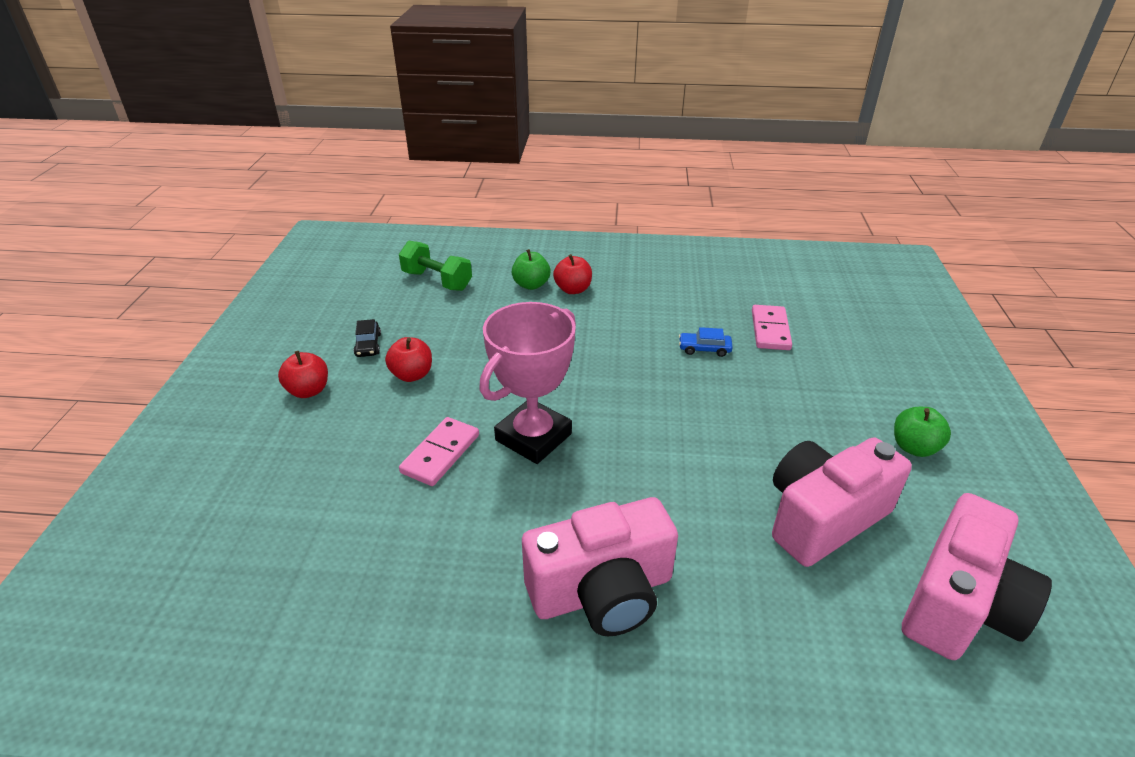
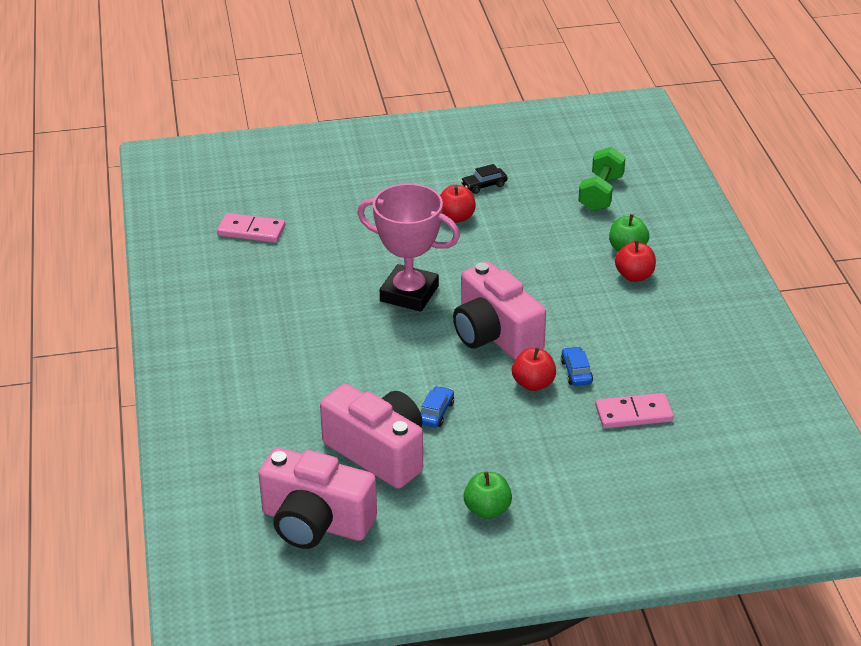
camera: 75 degrees right, 0 degrees up
red apple [278,351,328,398] -> red apple moved to [512,347,556,391]
pink domino [399,417,479,486] -> pink domino moved to [217,213,285,243]
pink camera [522,497,678,636] -> pink camera moved to [453,261,546,360]
none -> blue car [420,386,454,428]

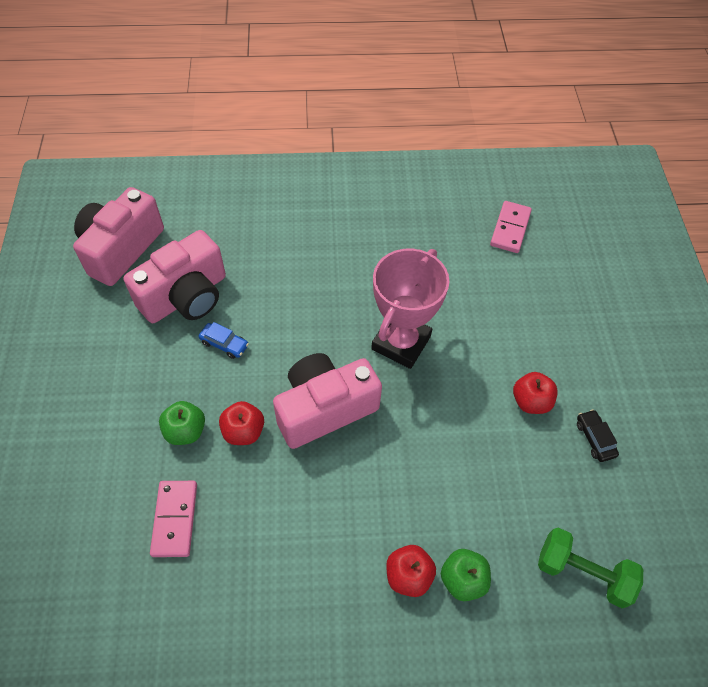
camera: 95 degrees right, 20 degrees up
green apple [464,472,512,519] -> green apple moved to [159,401,205,445]
blue car [561,346,593,386] -> none

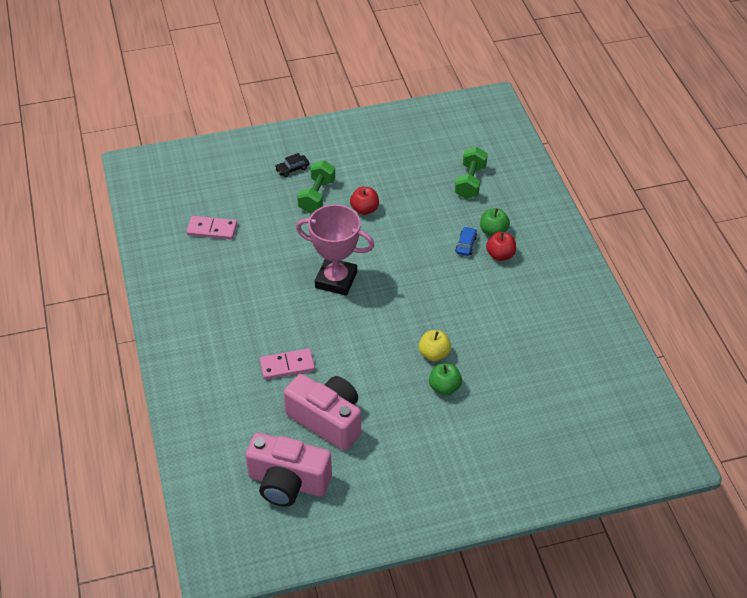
camera: 100 degrees left, 10 degrees down
pink domino [150,481,197,557] -> pink domino moved to [260,348,315,380]
blue car [199,322,249,359] -> blue car moved to [455,226,477,256]
red apple [219,401,264,445] -> yellow apple [419,330,451,362]
pink camera [273,353,382,449] -> none
black car [577,409,619,462] -> black car moved to [275,153,309,177]
none -> green dumbbell [297,160,335,213]

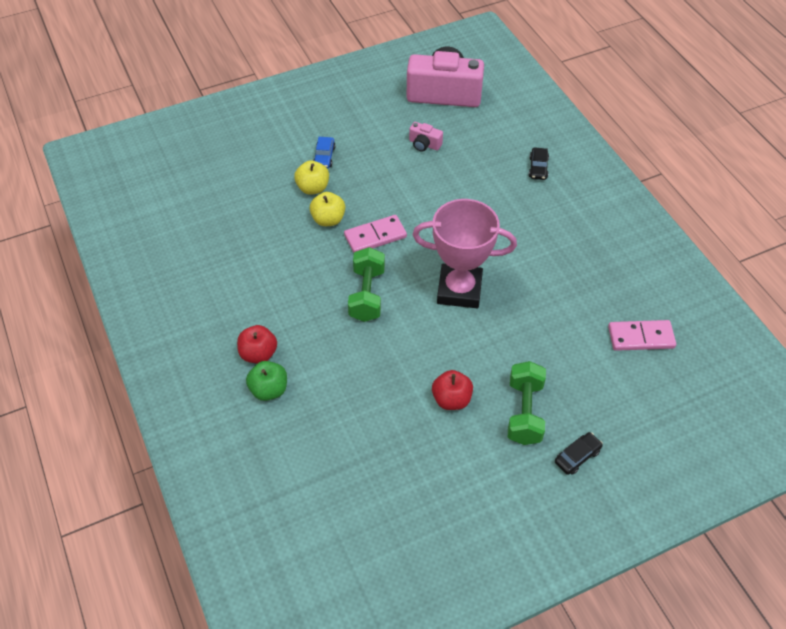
camera: 170 degrees right, 5 degrees up
pink domino [260,348,315,380] -> pink domino moved to [344,215,407,253]
pink camera [284,374,361,451] -> pink camera [409,122,443,152], size x0.42
green apple [429,363,462,395] -> yellow apple [294,160,329,195]
green dumbbell [455,147,488,199] -> green dumbbell moved to [348,247,385,322]
blue car [455,226,477,256] -> blue car moved to [313,137,336,168]
none -> black car [529,147,549,180]

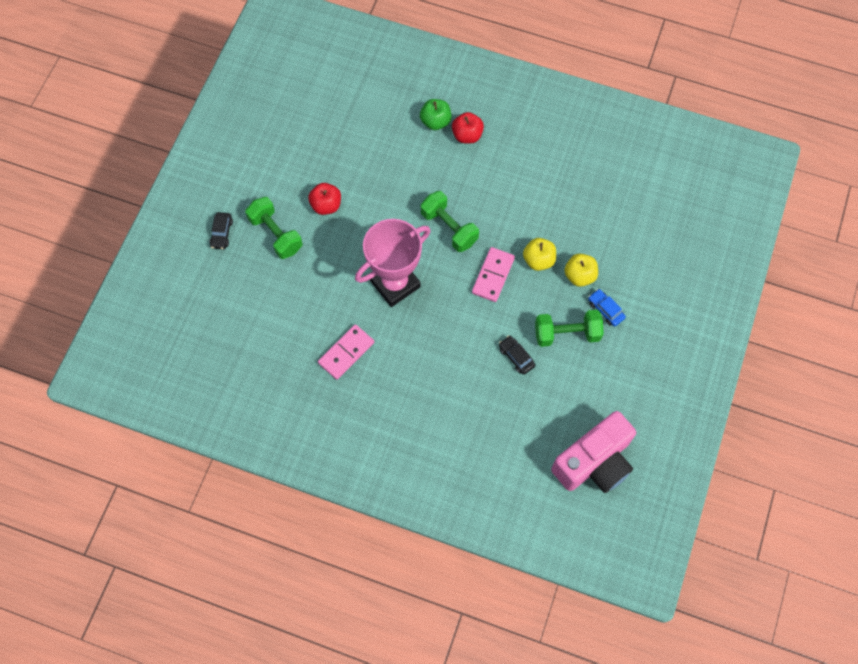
camera: 135 degrees right, 15 degrees up
pink camera [409,122,443,152] -> none
black car [529,147,549,180] -> black car moved to [499,335,535,375]
pink domino [608,320,676,351] -> pink domino moved to [318,324,374,380]
none -> green dumbbell [535,310,604,347]

